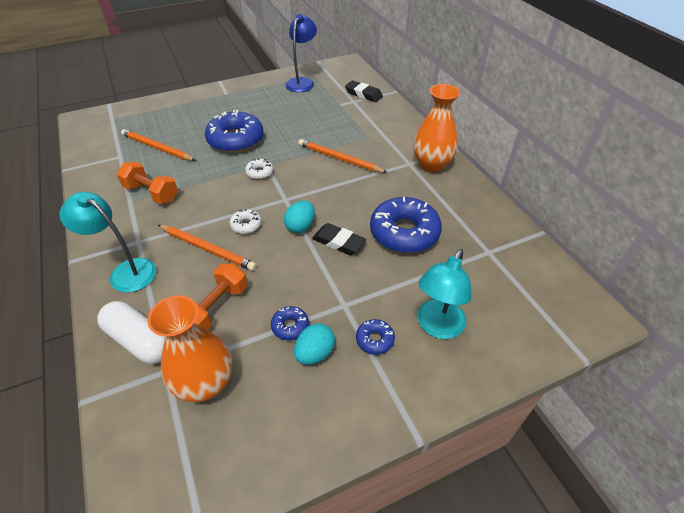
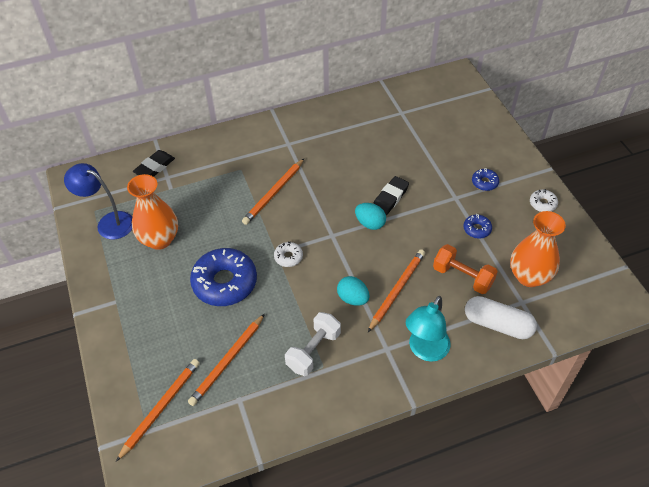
camera: 85 degrees left, 5 degrees up
white capsule [97,301,165,364] -> white capsule turned 75 degrees clockwise [465,296,537,339]
orange dumbbell [117,162,178,204] -> white dumbbell [285,312,341,376]
white donut [230,209,262,234] -> white donut moved to [530,189,558,212]
turquoise egg [294,323,335,365] -> turquoise egg moved to [337,276,370,306]
blue donut [370,197,442,253] -> none
orange vase [413,84,460,172] -> orange vase moved to [127,174,178,250]
turquoise lamp [418,249,471,339] -> none
none -> orange pencil [116,359,200,462]

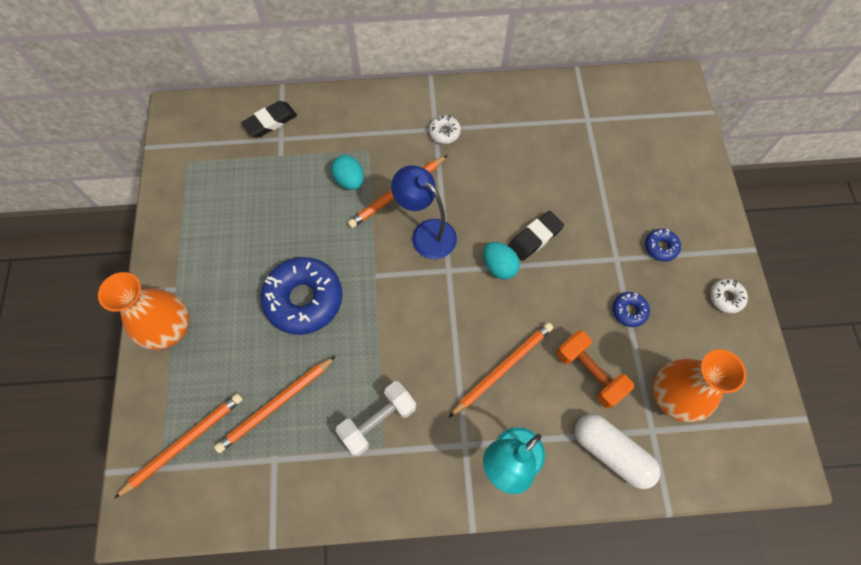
camera: 15 degrees right, 15 degrees up
blue lamp [64,163,132,239] -> blue lamp moved to [391,165,457,259]
orange vase [127,174,178,250] -> orange vase moved to [98,272,189,350]
white donut [274,241,303,267] -> white donut moved to [429,115,461,144]
turquoise egg [337,276,370,306] -> turquoise egg moved to [331,155,364,190]

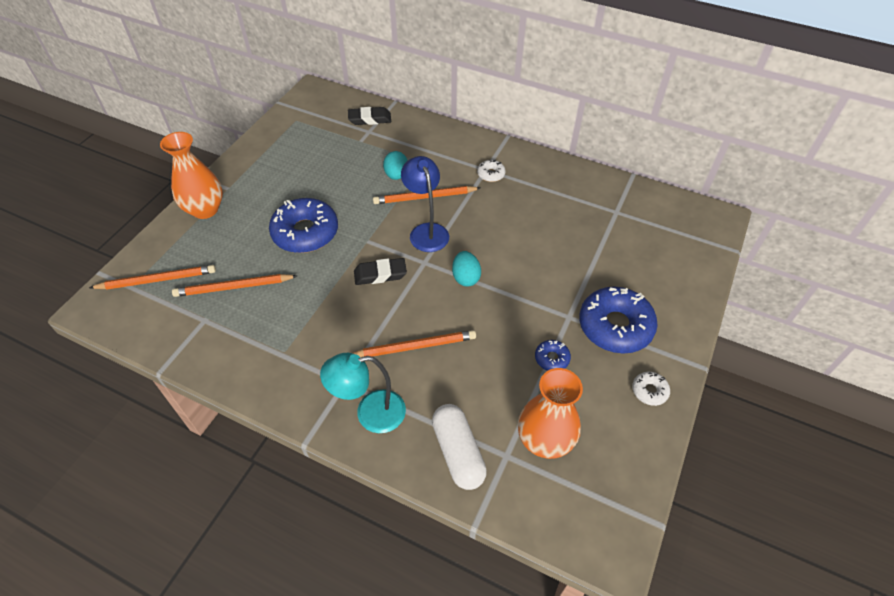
camera: 30 degrees right, 15 degrees down
white dumbbell [335,381,416,456] -> none
black eraser [508,211,564,261] -> black eraser moved to [354,258,407,285]
orange dumbbell [556,330,634,409] -> none
blue donut [645,229,681,261] -> blue donut [579,287,658,354], size x2.21

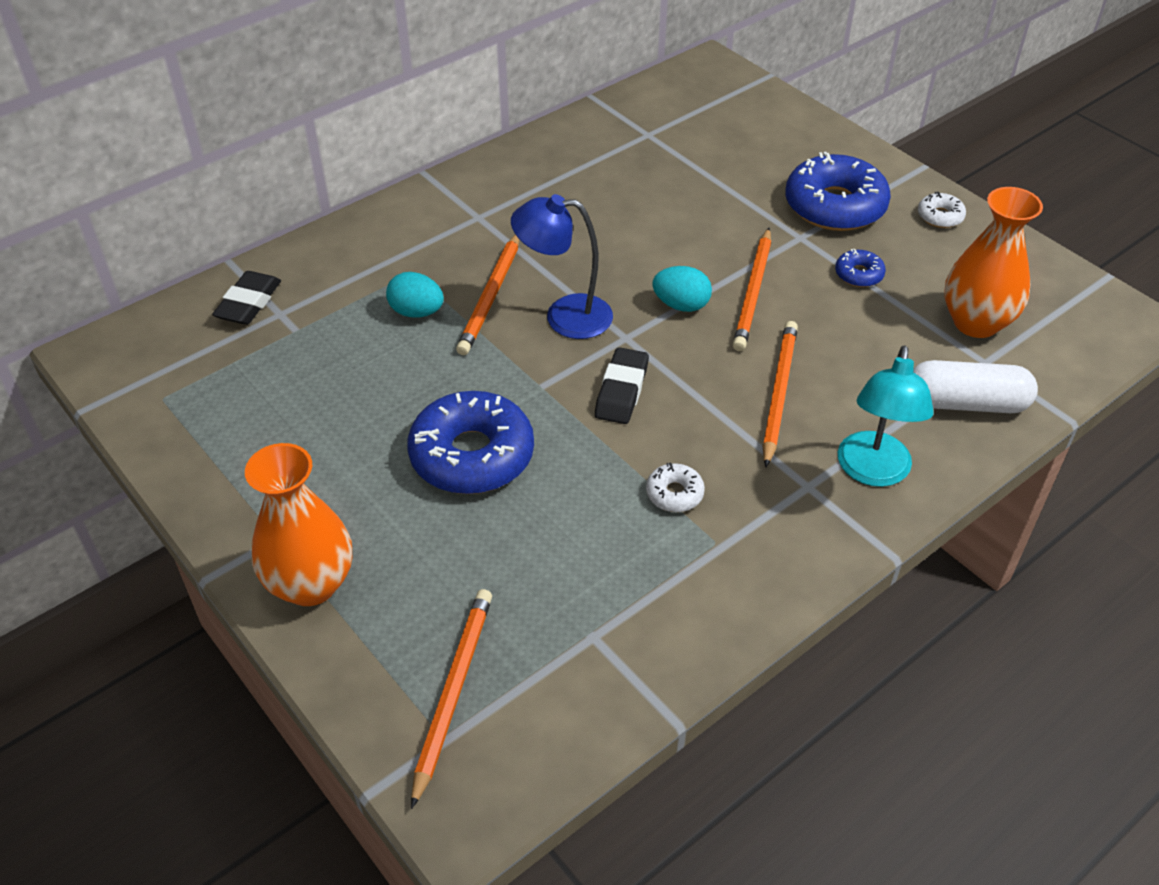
camera: 65 degrees left, 5 degrees down
orange pencil [172,274,297,297] -> orange pencil moved to [733,228,771,351]
white donut [477,160,506,182] -> white donut moved to [646,462,705,512]

